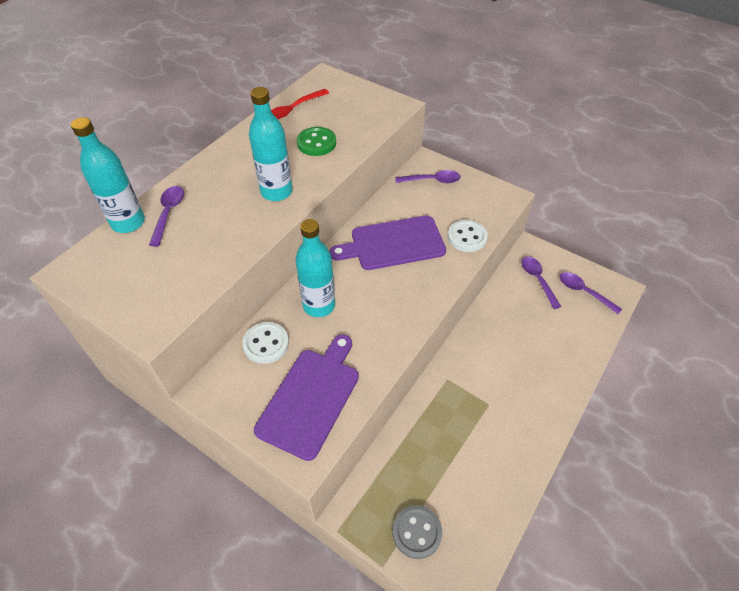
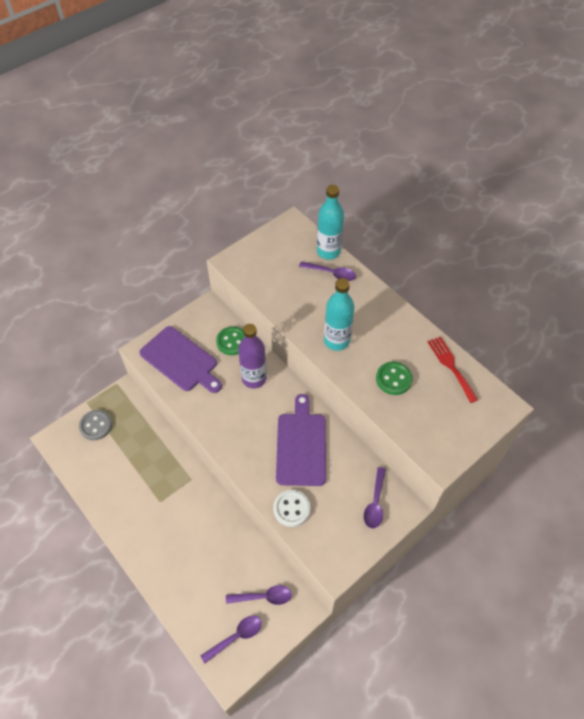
camera: 105 degrees right, 5 degrees up
white button [242,322,289,364] -> green button [216,326,245,355]
turquoise bottle [295,219,335,317] -> purple bottle [238,324,267,388]

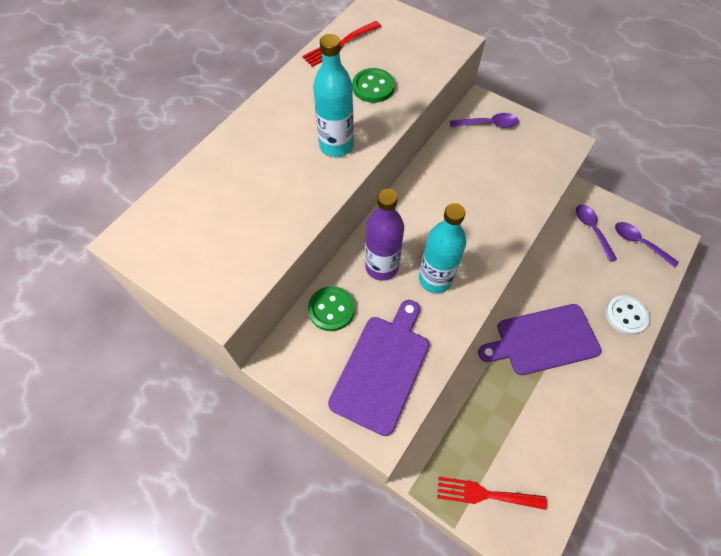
camera: 105 degrees left, 5 degrees up
grey button [79,410,112,440] -> red fork [437,477,547,510]
white button [273,490,310,527] -> white button moved to [605,295,650,335]
purple cutting board [276,394,326,486] -> purple cutting board moved to [478,304,601,375]
purple spoon [299,261,356,281] -> none
turquoise bottle [317,185,344,260] -> turquoise bottle moved to [419,203,466,293]

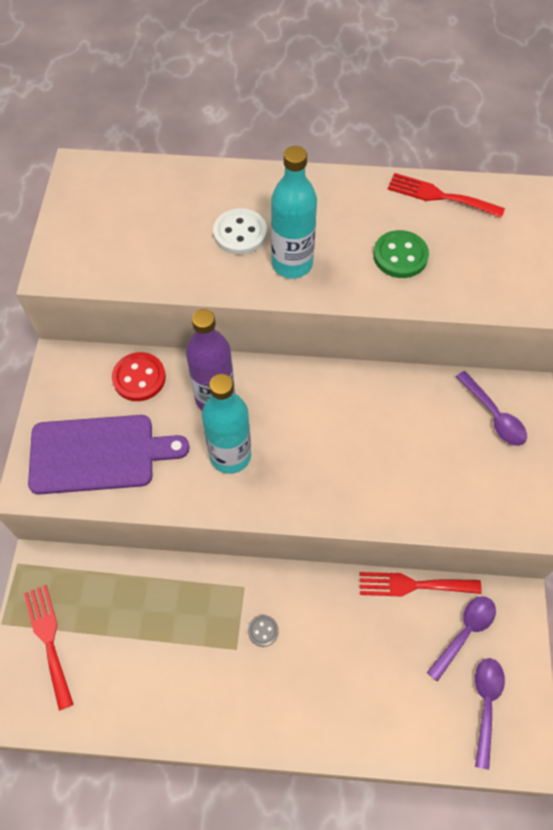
camera: 60 degrees right, 0 degrees up
green button [308,286,355,331] -> red button [112,352,166,401]
purple cutting board [478,304,601,375] -> grey button [248,615,279,647]
white button [605,295,650,335] -> white button moved to [213,208,267,255]
none -> red fork [360,572,481,597]

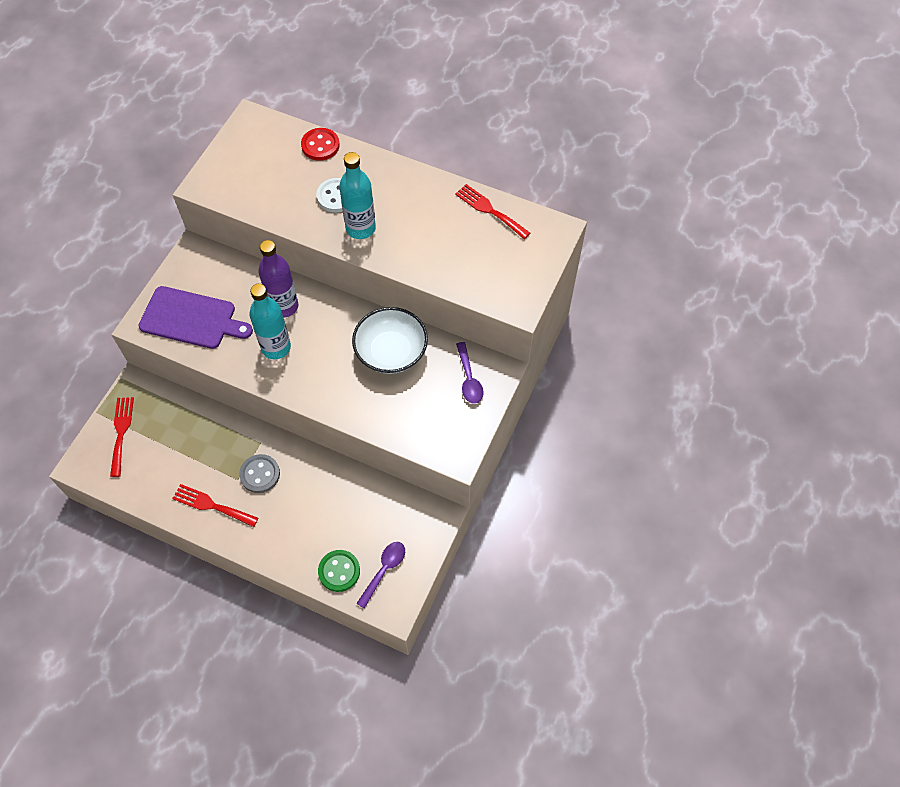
camera: 20 degrees right, 0 degrees up
red button [112,352,166,401] -> red button moved to [301,128,340,161]
grey button [248,615,279,647] -> grey button [239,454,280,493], size x1.81
red fork [360,572,481,597] -> red fork moved to [172,484,258,527]
green button [373,230,429,278] -> green button moved to [318,550,360,592]
purple spoon [427,596,496,682] -> none
none -> white bowl [352,307,428,374]

